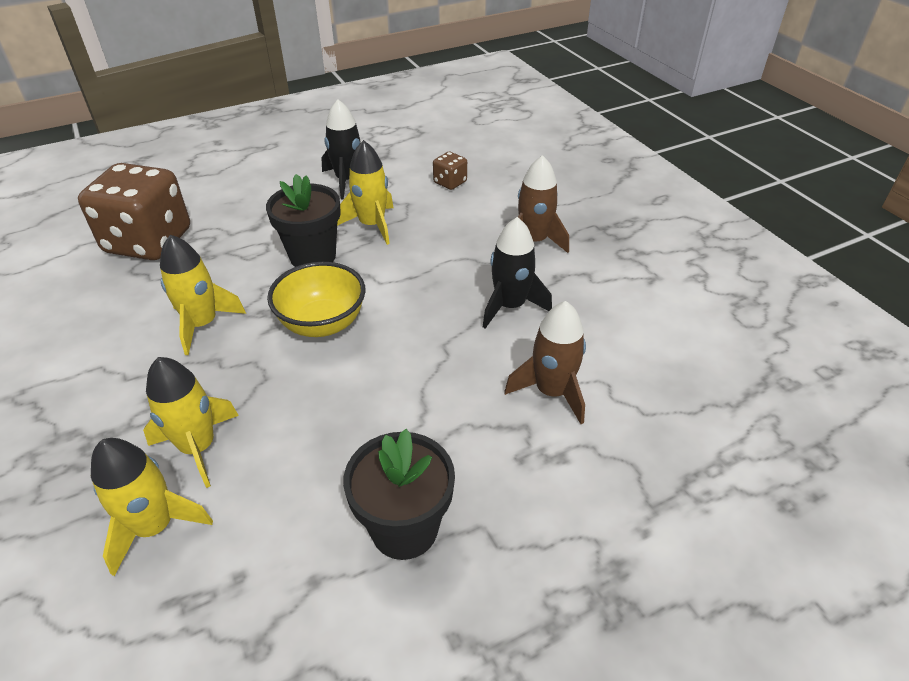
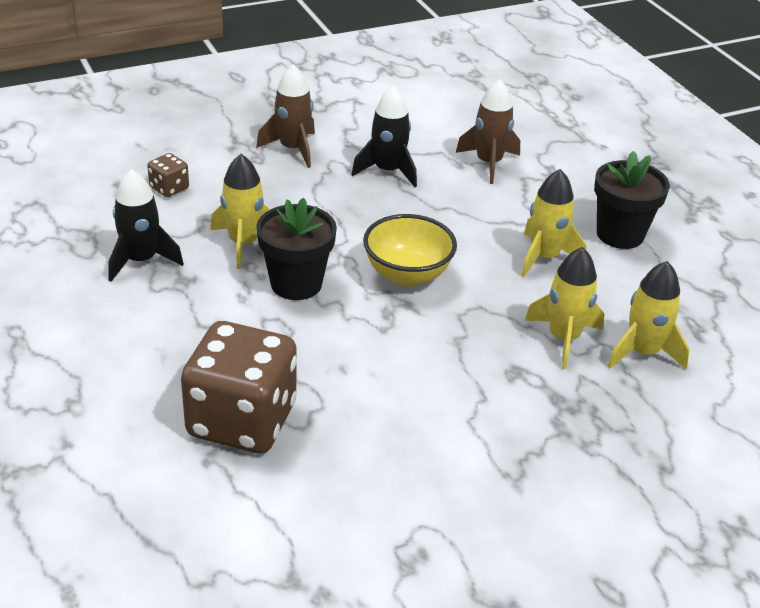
camera: 90 degrees left, 5 degrees down
yellow rocket [160,235,246,355] -> yellow rocket moved to [521,169,586,277]

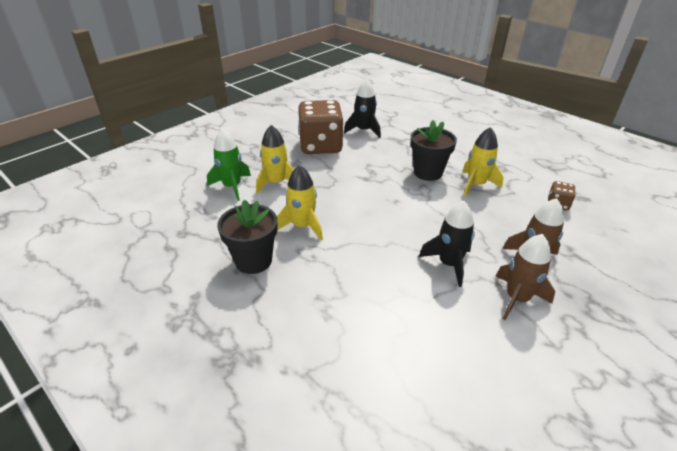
camera: 160 degrees right, 0 degrees up
black rocket [109,169,184,282] -> black rocket moved to [344,79,381,138]
brown dice [181,321,297,454] -> brown dice moved to [298,100,344,154]
yellow bowl [363,214,457,286] -> none
brown rocket [456,79,520,184] -> brown rocket moved to [495,234,555,320]
yellow rocket [607,261,690,370] -> green rocket [207,129,251,201]

